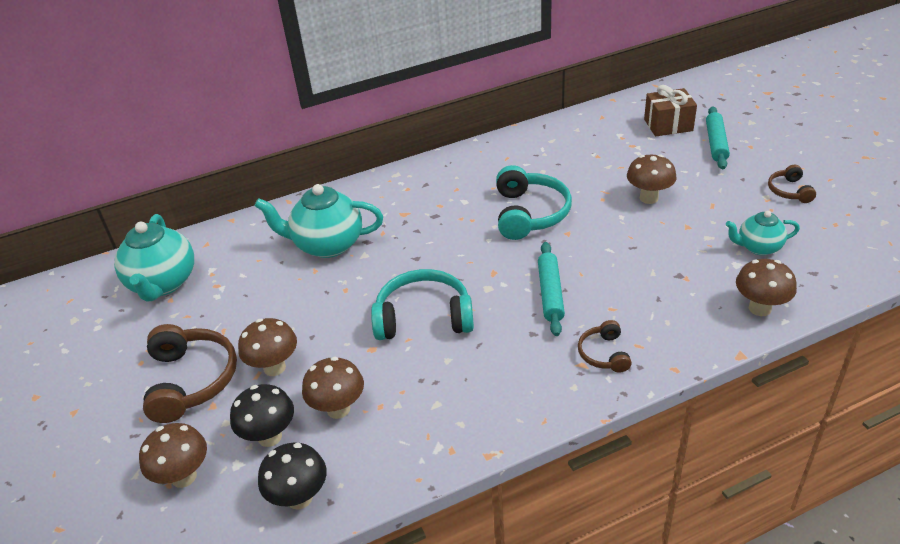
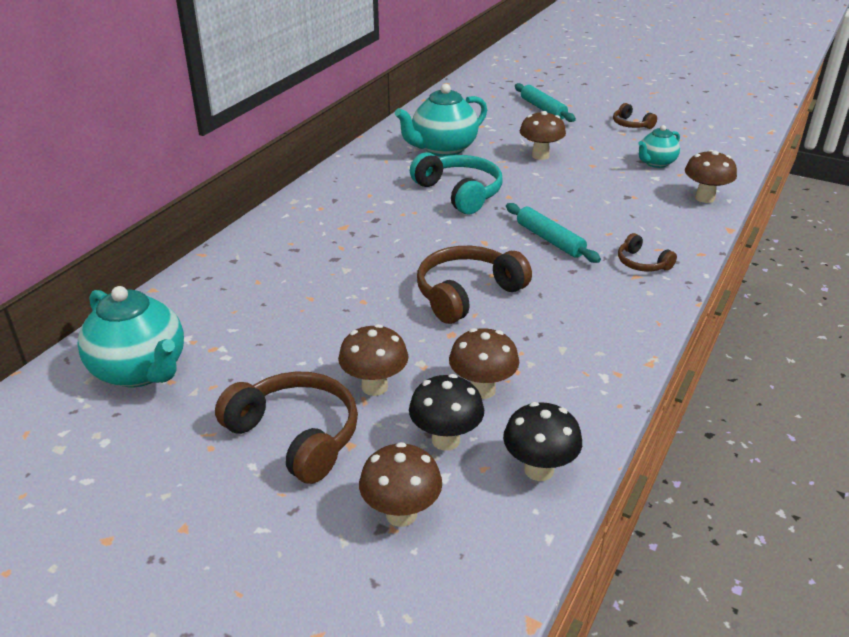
camera: 40 degrees left, 5 degrees down
turquoise teapot [254,184,383,258] -> turquoise teapot moved to [395,84,487,157]
turquoise headphones [371,269,474,340] -> brown headphones [417,246,532,324]
brown gift [644,85,697,136] -> none

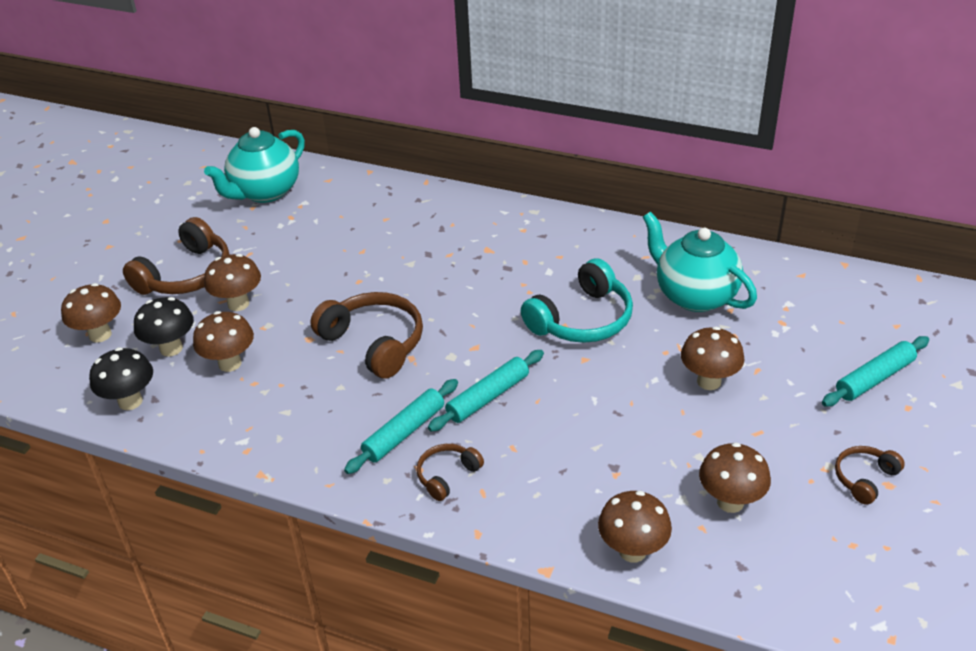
camera: 85 degrees right, 5 degrees up
turquoise teapot [638,125,680,168] -> brown mushroom [699,442,771,513]
none -> turquoise rolling pin [344,379,458,474]

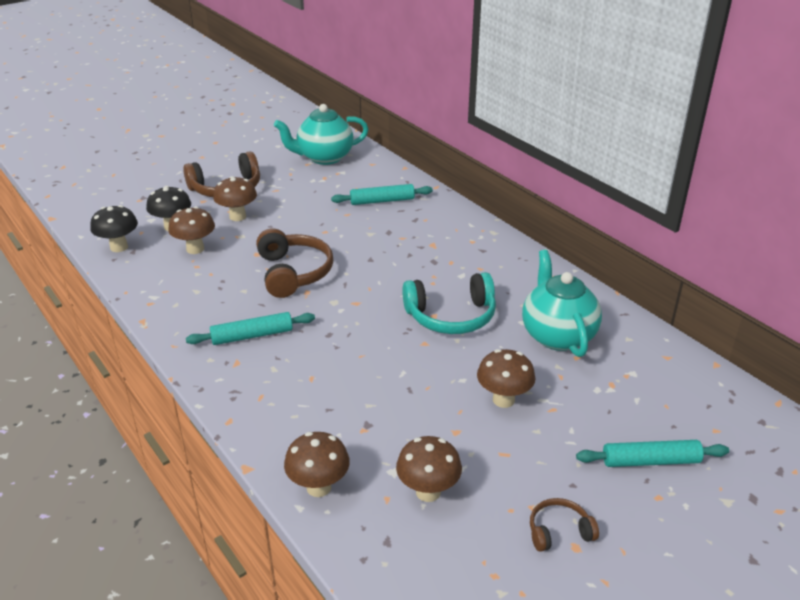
camera: 30 degrees right, 5 degrees down
brown mushroom [61,283,121,342] -> none
brown headphones [416,444,484,501] -> none
turquoise rolling pin [428,350,544,432] -> turquoise rolling pin moved to [331,184,433,205]

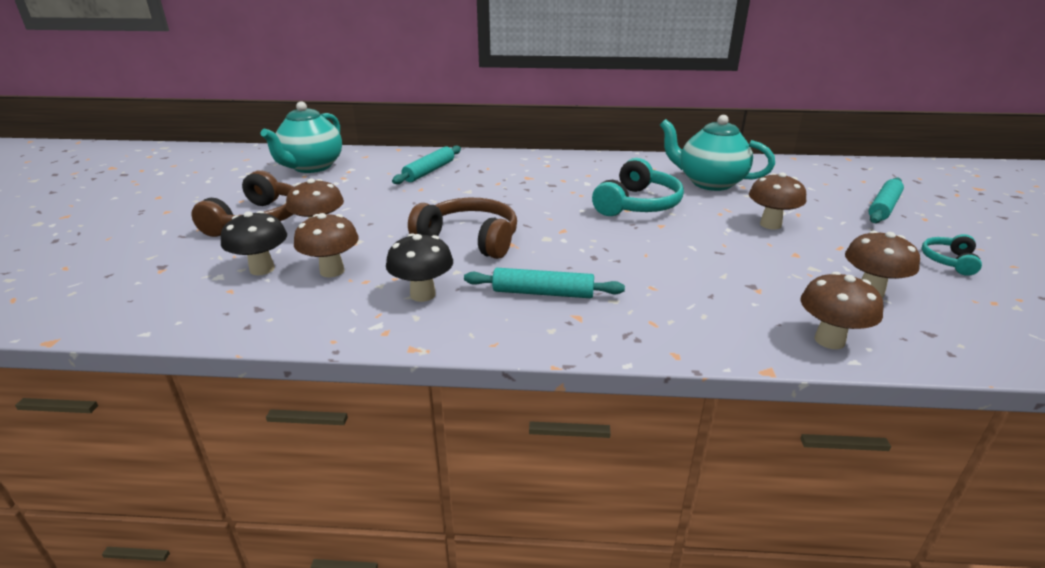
camera: 50 degrees left, 5 degrees down
black mushroom [90,205,138,252] -> black mushroom moved to [386,233,453,302]
turquoise rolling pin [186,312,315,345] -> turquoise rolling pin turned 75 degrees clockwise [464,268,625,298]
brown headphones [530,498,599,552] -> turquoise headphones [921,234,982,276]

